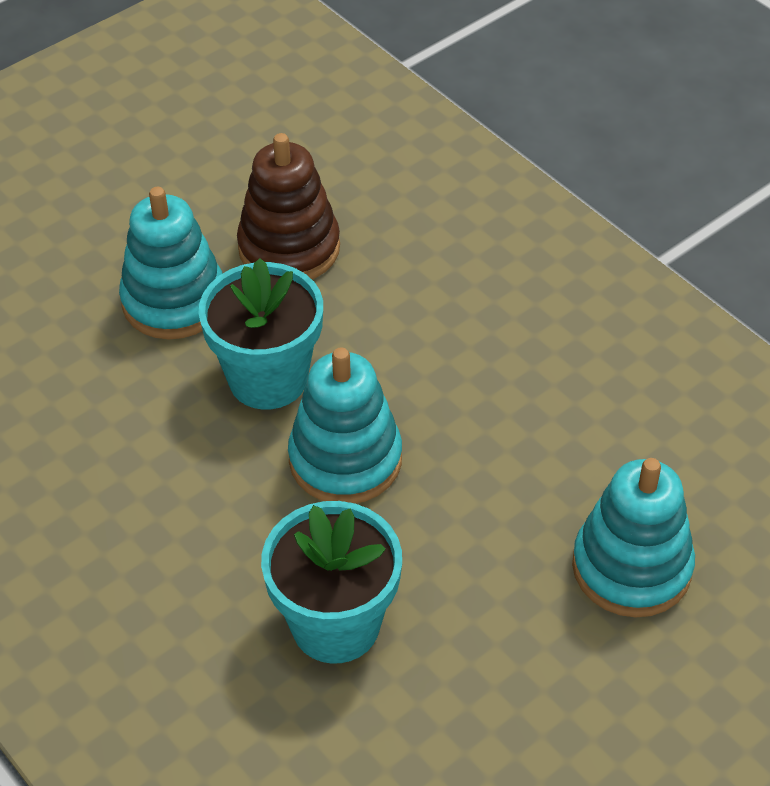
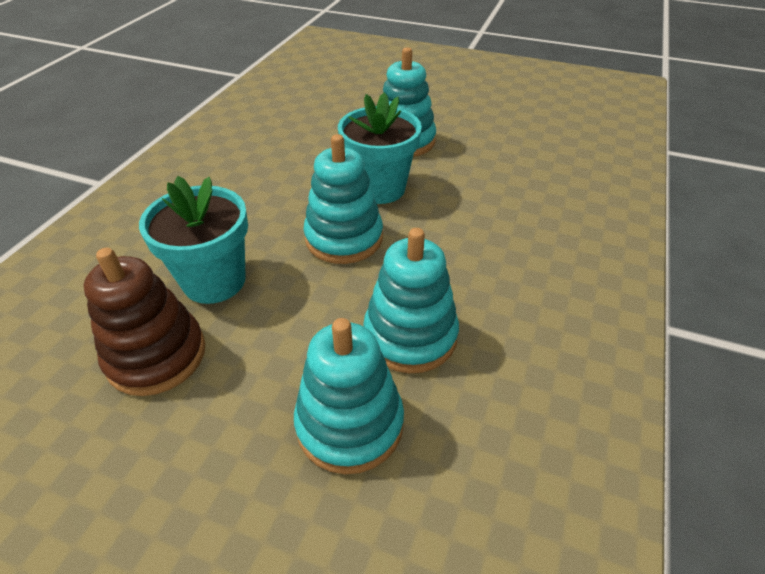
camera: 60 degrees right, 5 degrees down
brown stacking toy [237,133,340,279] -> brown stacking toy moved to [84,248,205,396]
none -> turquoise stacking toy [363,228,459,373]

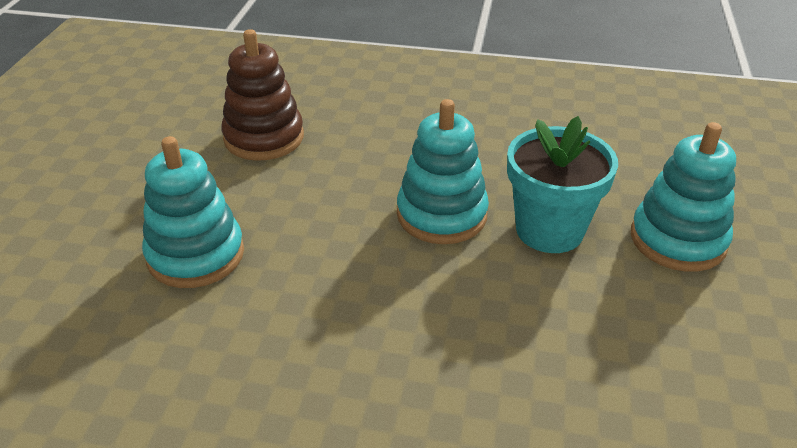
camera: 80 degrees right, 5 degrees down
turquoise flower pot [139,176,248,304] -> none
turquoise stacking toy [363,228,459,373] -> none

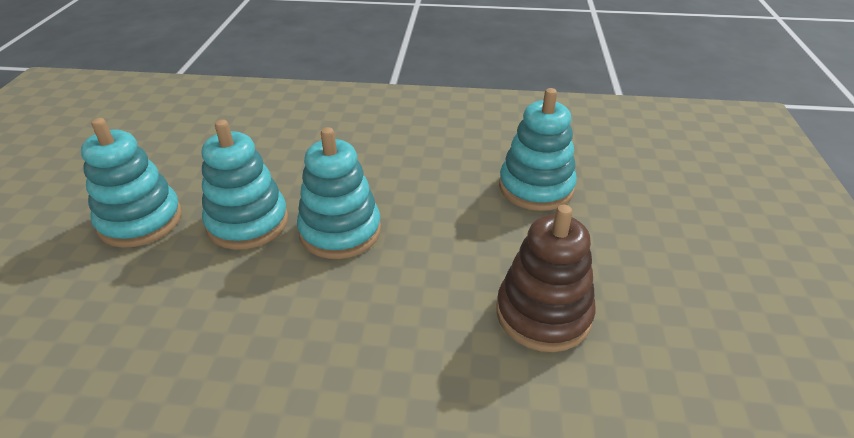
camera: 175 degrees right, 0 degrees up
turquoise flower pot [507,116,618,253] -> turquoise stacking toy [202,119,288,250]

